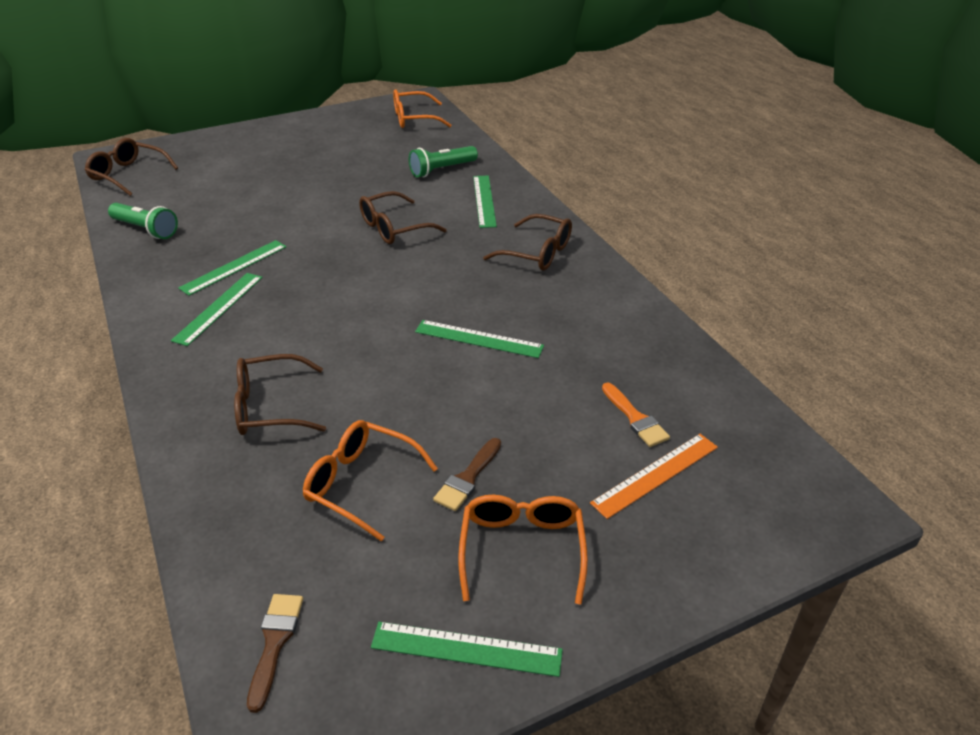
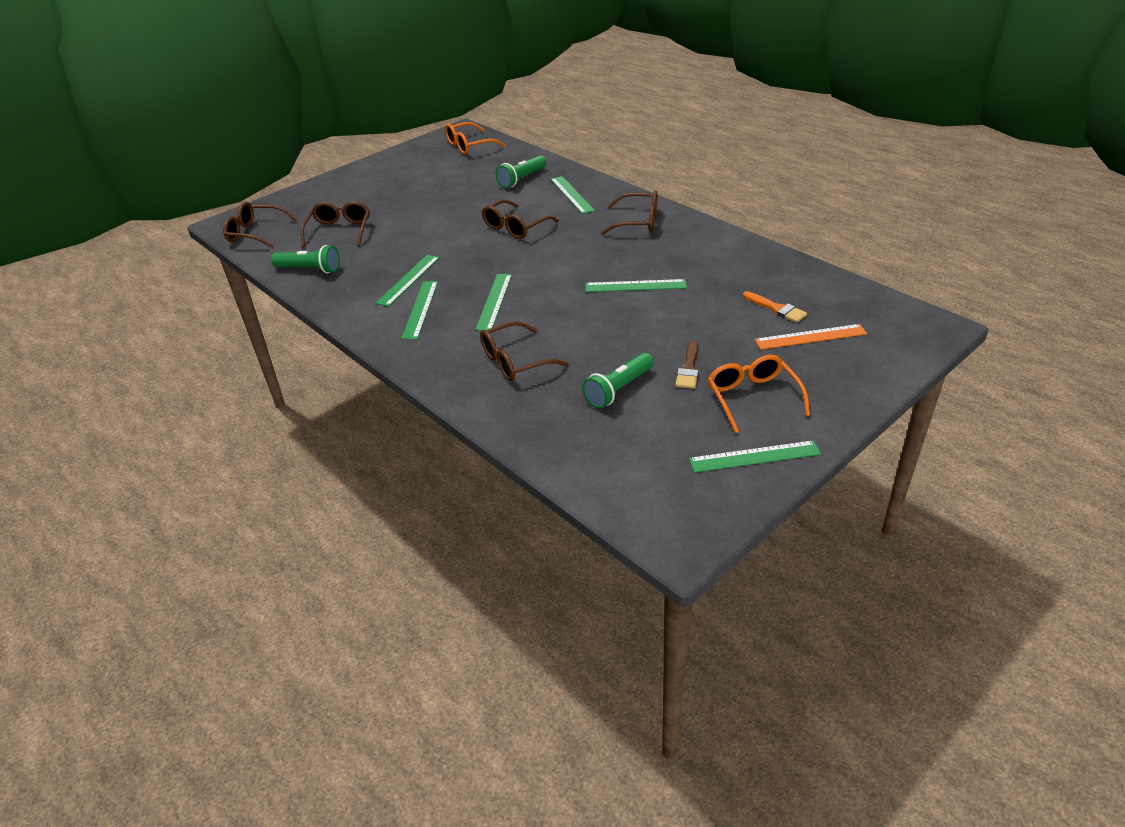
camera: 15 degrees left, 0 degrees up
brown brush [247,594,303,713] -> none
orange glasses [303,420,438,541] -> green flashlight [582,353,654,408]
orange ruler [590,434,718,519] -> orange ruler turned 45 degrees clockwise [755,324,867,350]
none -> brown glasses [301,201,370,247]
none -> green ruler [475,274,512,331]

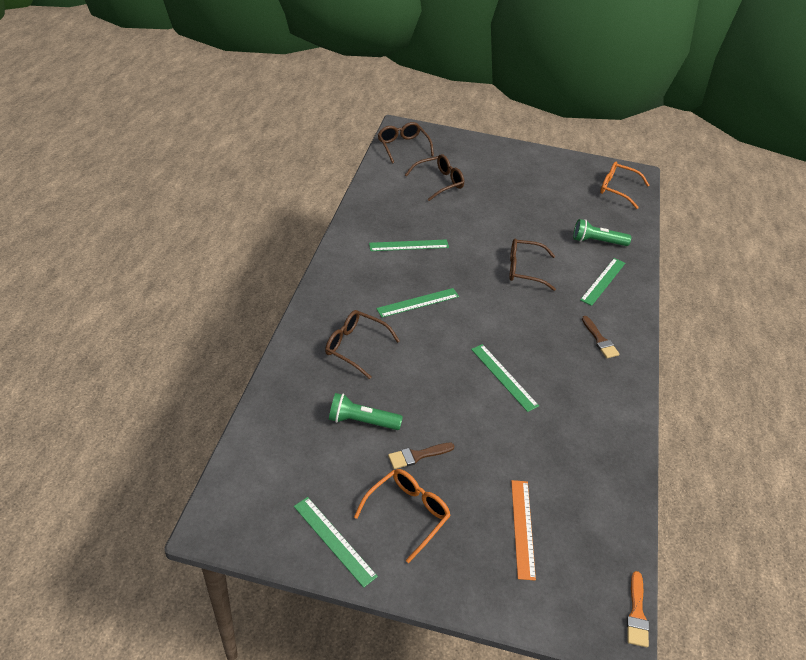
camera: 50 degrees right, 5 degrees up
green flashlight [271,245,340,273] -> none
green ruler [401,281,438,339] -> none
brown glasses [601,190,658,235] -> brown brush [582,316,620,358]
orange brush [743,291,807,323] -> orange brush moved to [627,571,649,647]
orange ruler [755,324,867,350] -> orange ruler turned 45 degrees clockwise [511,480,536,581]

